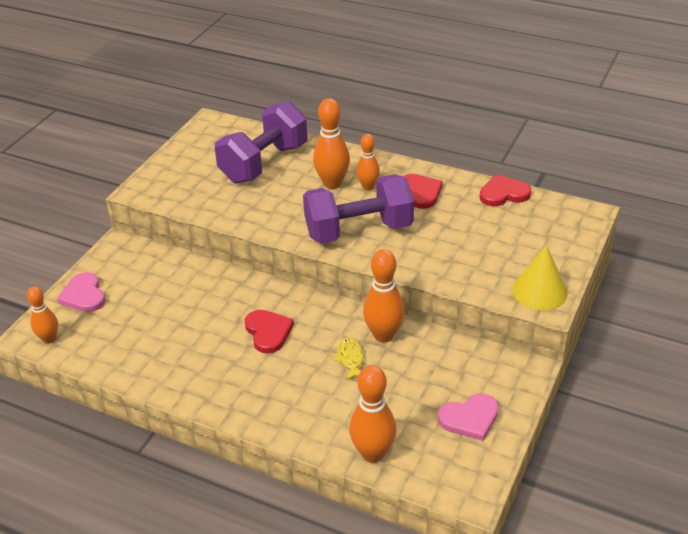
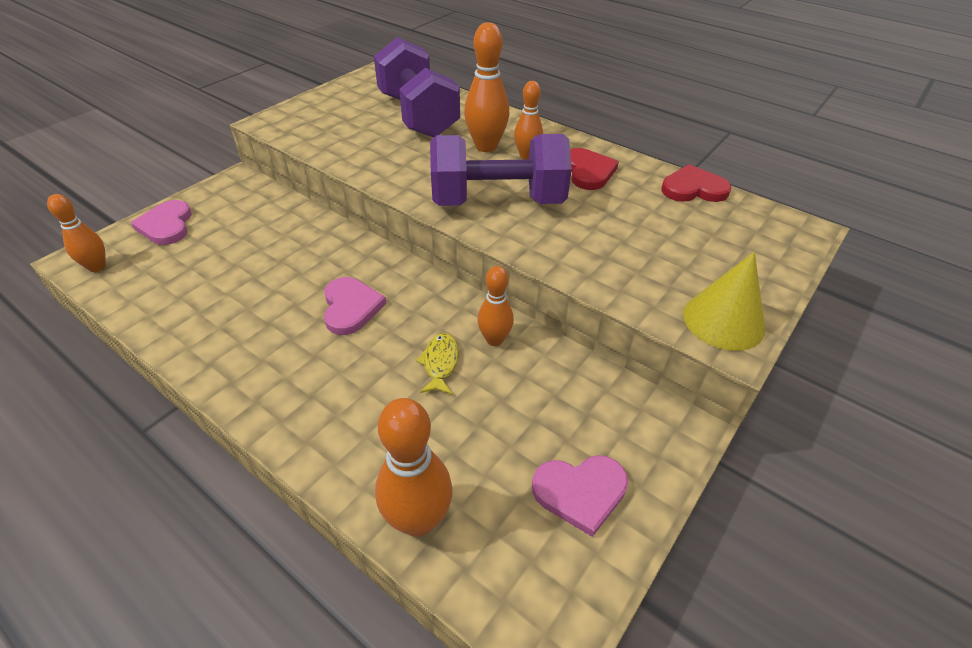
camera: 10 degrees right, 5 degrees up
purple dumbbell [214,101,308,183] -> purple dumbbell turned 75 degrees counterclockwise [374,37,460,137]
red heart [245,310,294,354] -> pink heart [324,277,387,335]
orange bowling pin [363,249,405,343] -> orange bowling pin [477,266,514,346], size x0.64

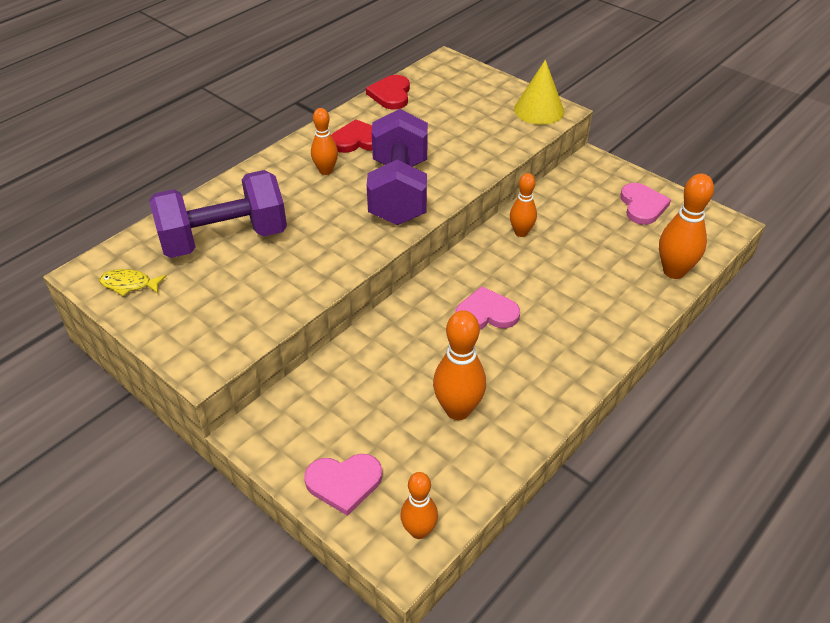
camera: 85 degrees left, 0 degrees up
yellow fish [416,333,459,395] -> yellow fish moved to [99,269,166,296]
orange bowling pin [464,22,509,152] -> orange bowling pin moved to [433,310,486,420]

